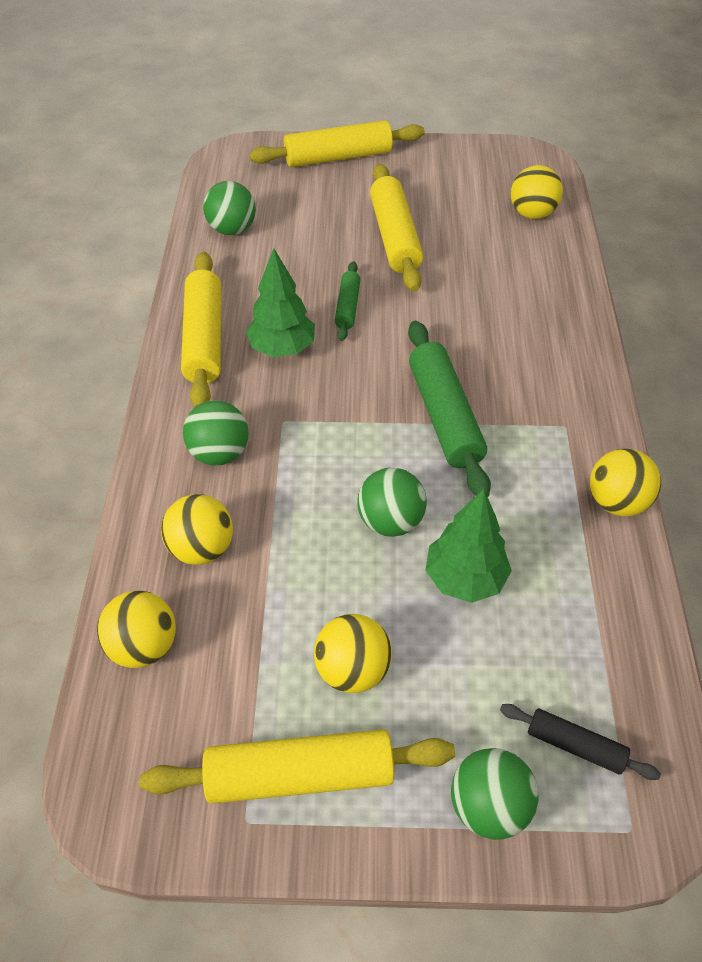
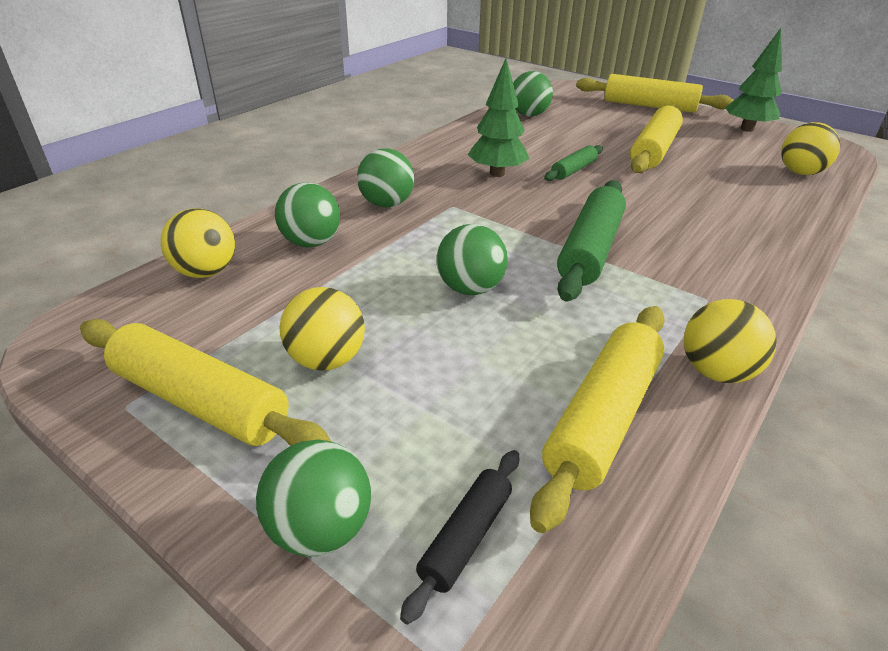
camera: 35 degrees right, 15 degrees down
yellow ball [161,494,233,565] -> green ball [275,182,340,247]
yellow rolling pin [181,252,221,407] -> yellow rolling pin moved to [530,306,665,533]
green tree [425,489,512,603] -> green tree moved to [725,28,782,132]
black rolling pin [500,704,661,780] -> black rolling pin turned 60 degrees clockwise [400,450,519,625]

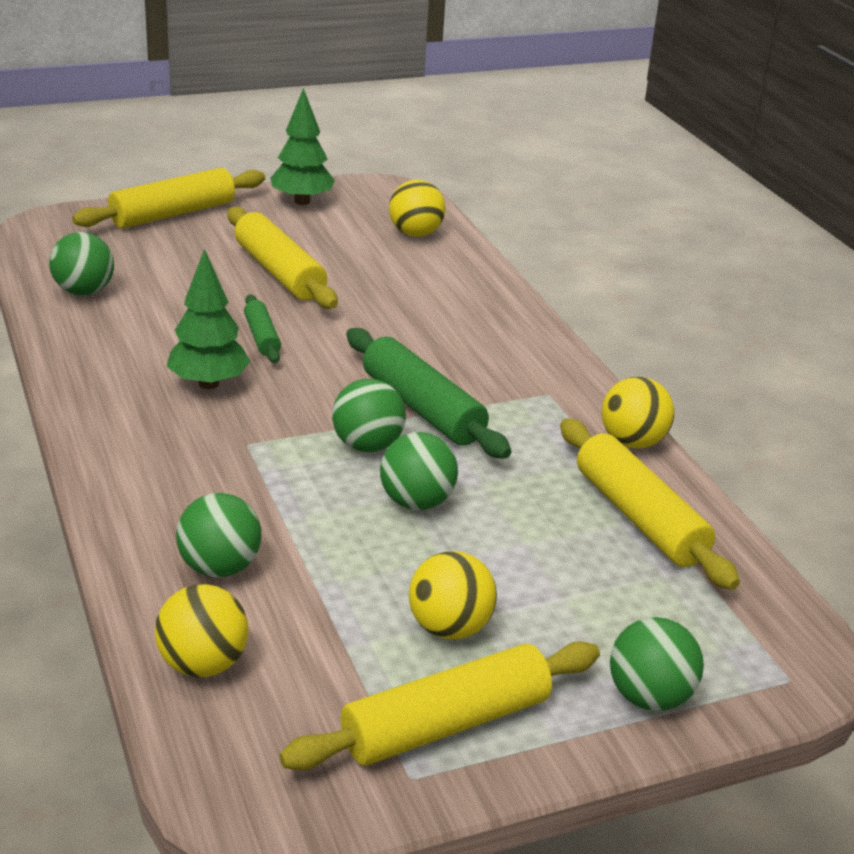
camera: 60 degrees left, 5 degrees down
green ball [357,148,414,208] -> green ball moved to [332,379,406,452]
black rolling pin [400,450,519,625] -> none

